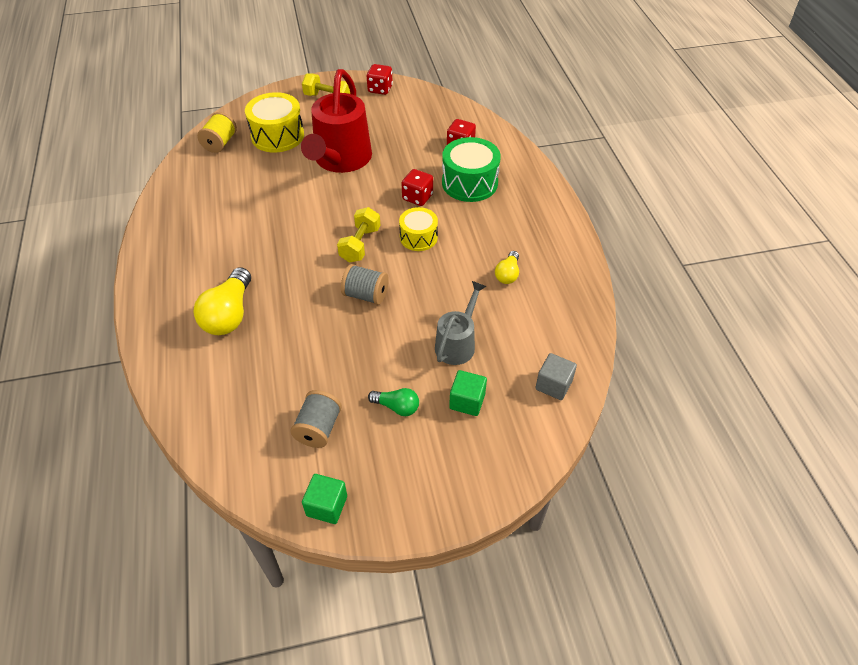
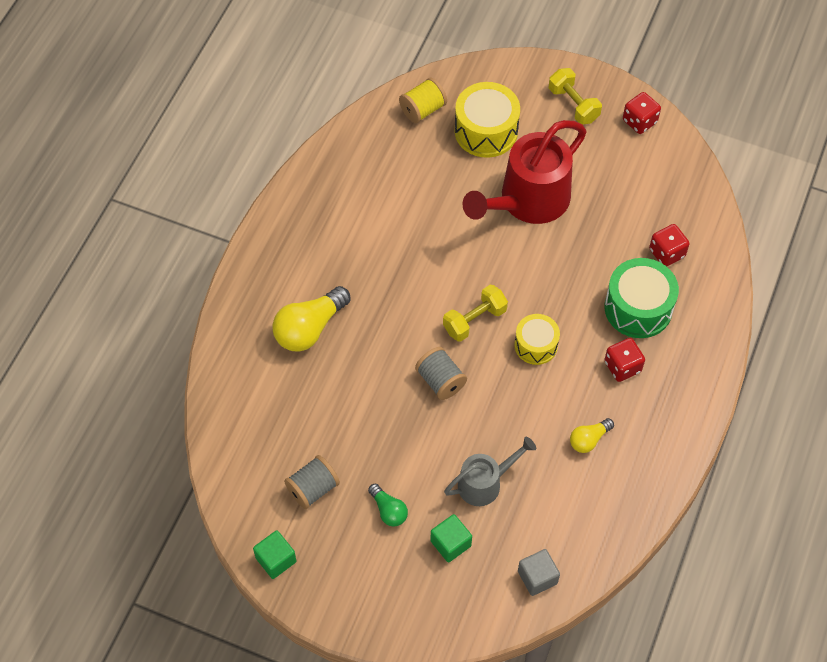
camera: 35 degrees right, 10 degrees up
red dice [402,169,433,206] -> red dice moved to [604,338,645,382]

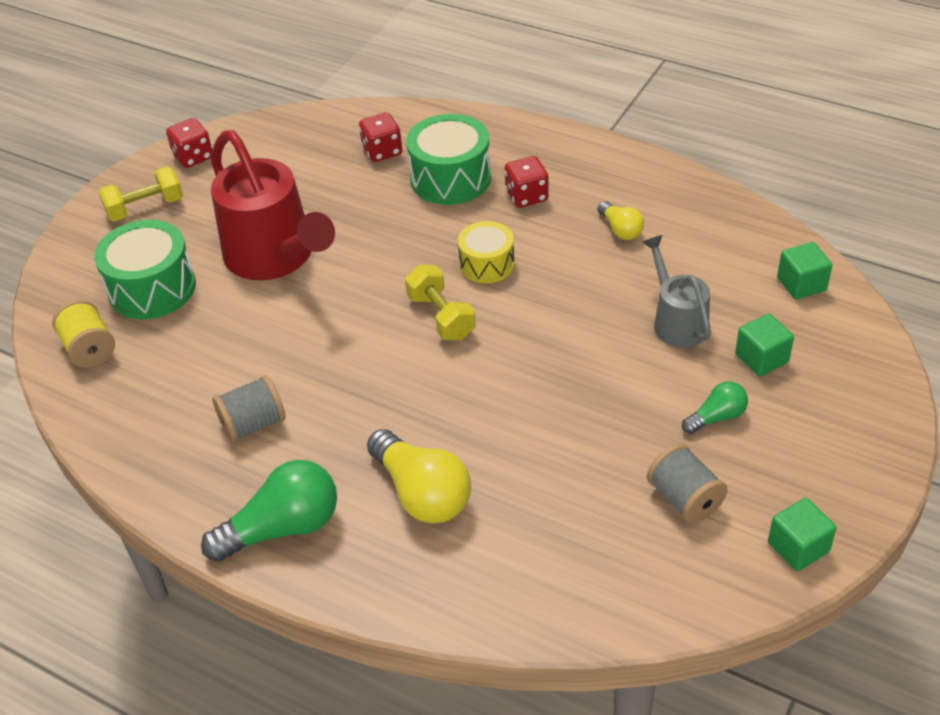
camera: 80 degrees left, 15 degrees down
grey spool [415,347,467,400] -> grey spool moved to [213,375,286,442]
yellow drum [455,82,520,158] -> green drum [94,219,196,319]
grey cube [518,549,560,596] -> green cube [777,242,832,300]
none -> green light bulb [201,460,337,562]

